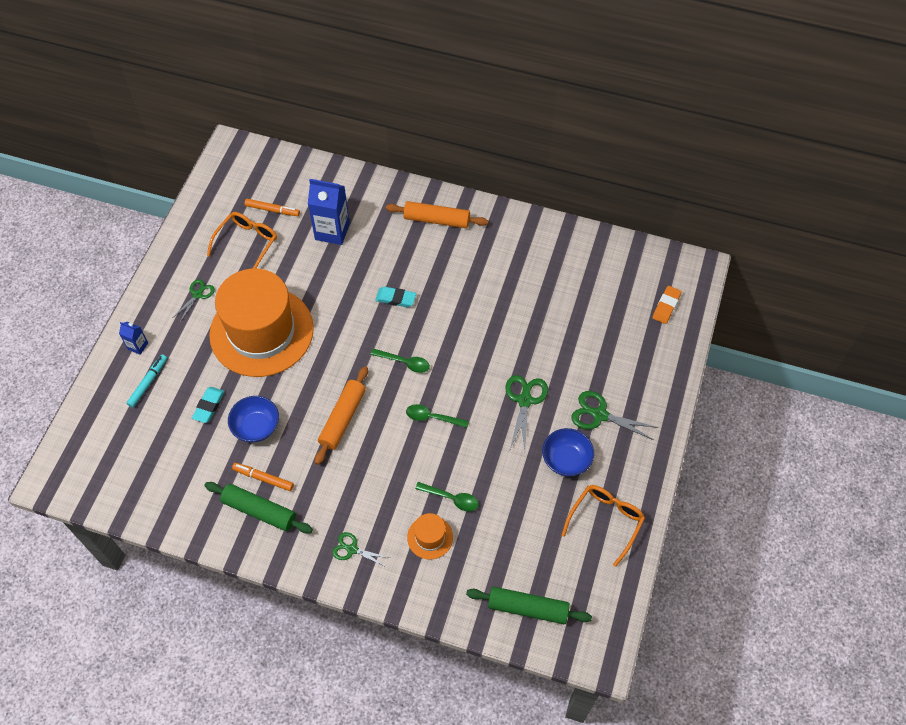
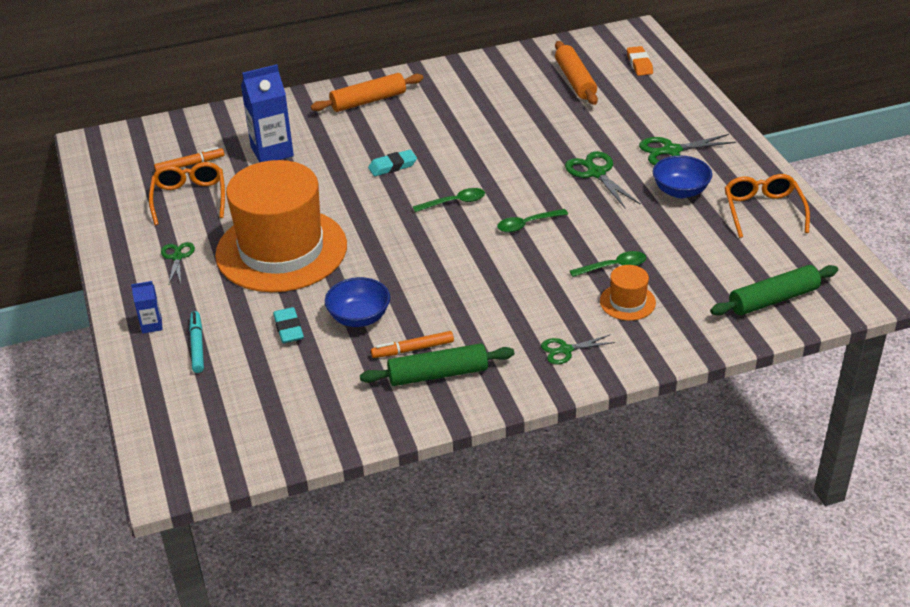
camera: 35 degrees left, 20 degrees down
orange rolling pin [315,366,368,465] -> orange rolling pin moved to [555,41,598,105]

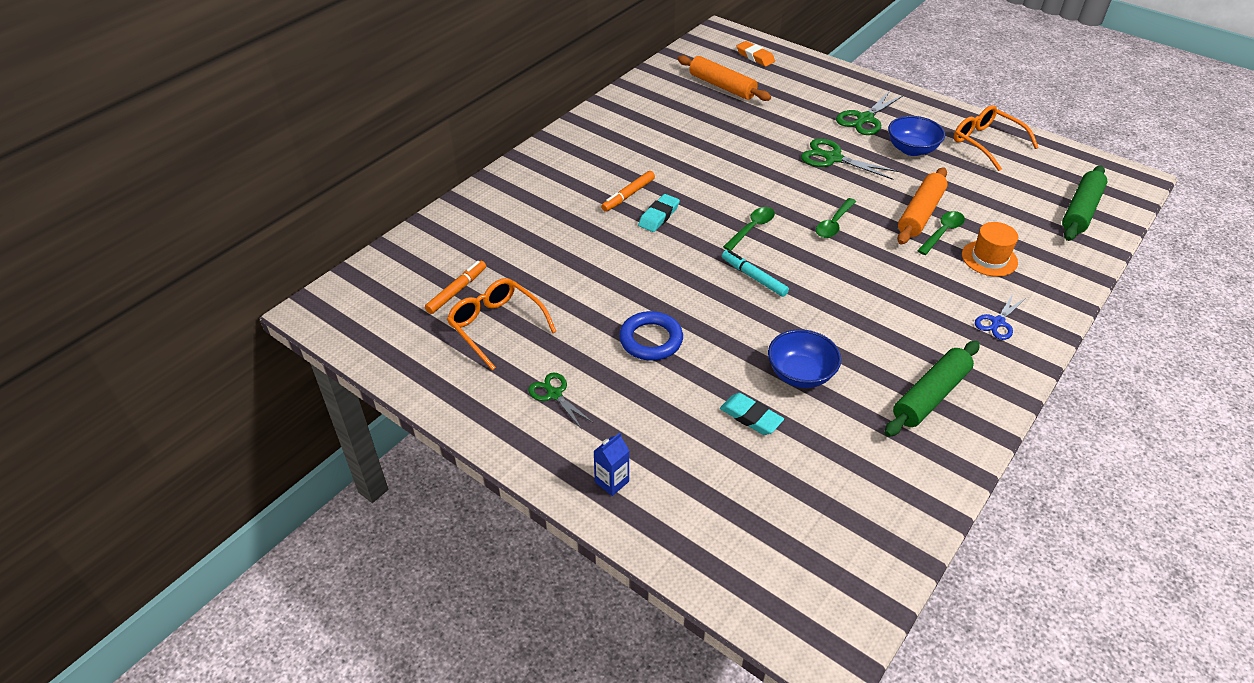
camera: 35 degrees left, 5 degrees up
turquoise marker [189,311,204,373] -> turquoise marker moved to [722,250,789,297]
orange hat [215,160,347,292] -> blue ring [619,311,683,361]
blue carton [241,64,294,162] -> none
orange rolling pin [311,73,423,112] -> orange rolling pin moved to [897,167,948,245]
orange marker [371,331,454,358] -> orange marker moved to [601,171,655,212]
green scissors [541,335,615,364] -> blue scissors [975,294,1025,340]

